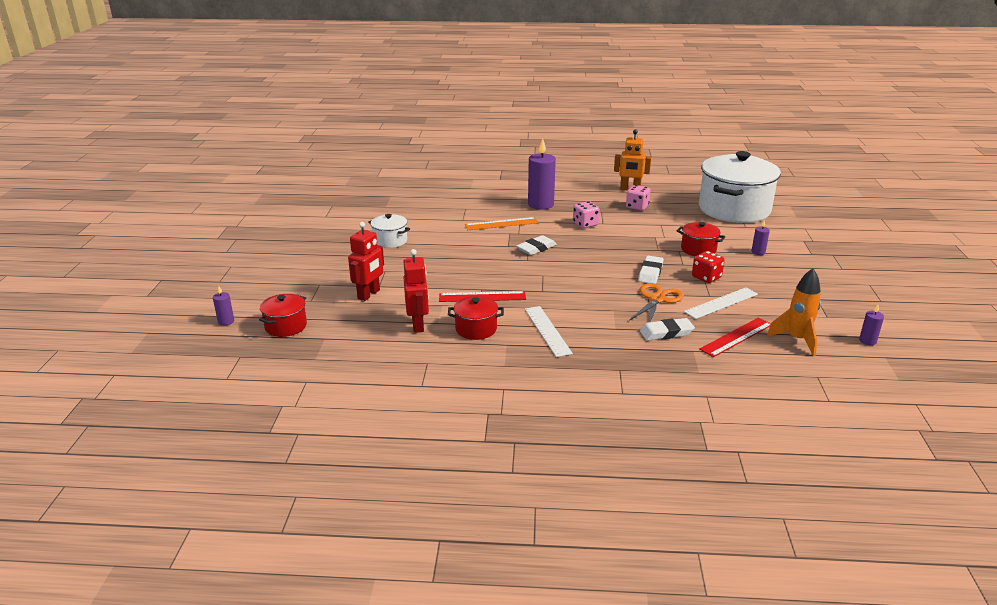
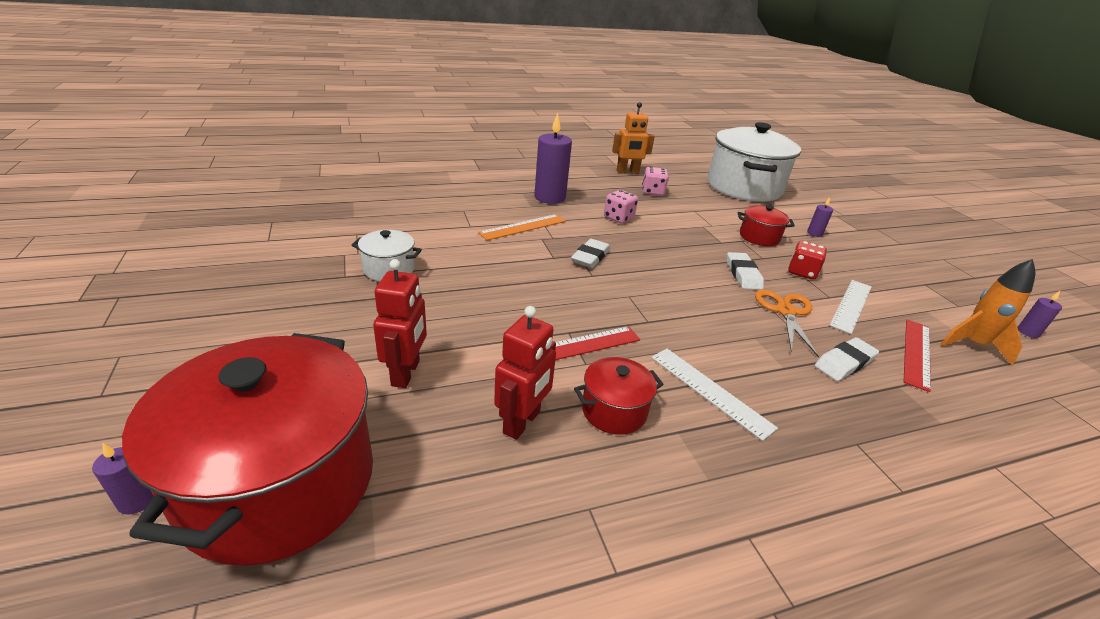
camera: 25 degrees left, 5 degrees up
red pot [259,294,307,337] -> red pot [122,333,373,566], size x2.24
red robot [404,249,429,333] -> red robot turned 60 degrees clockwise [494,306,556,440]

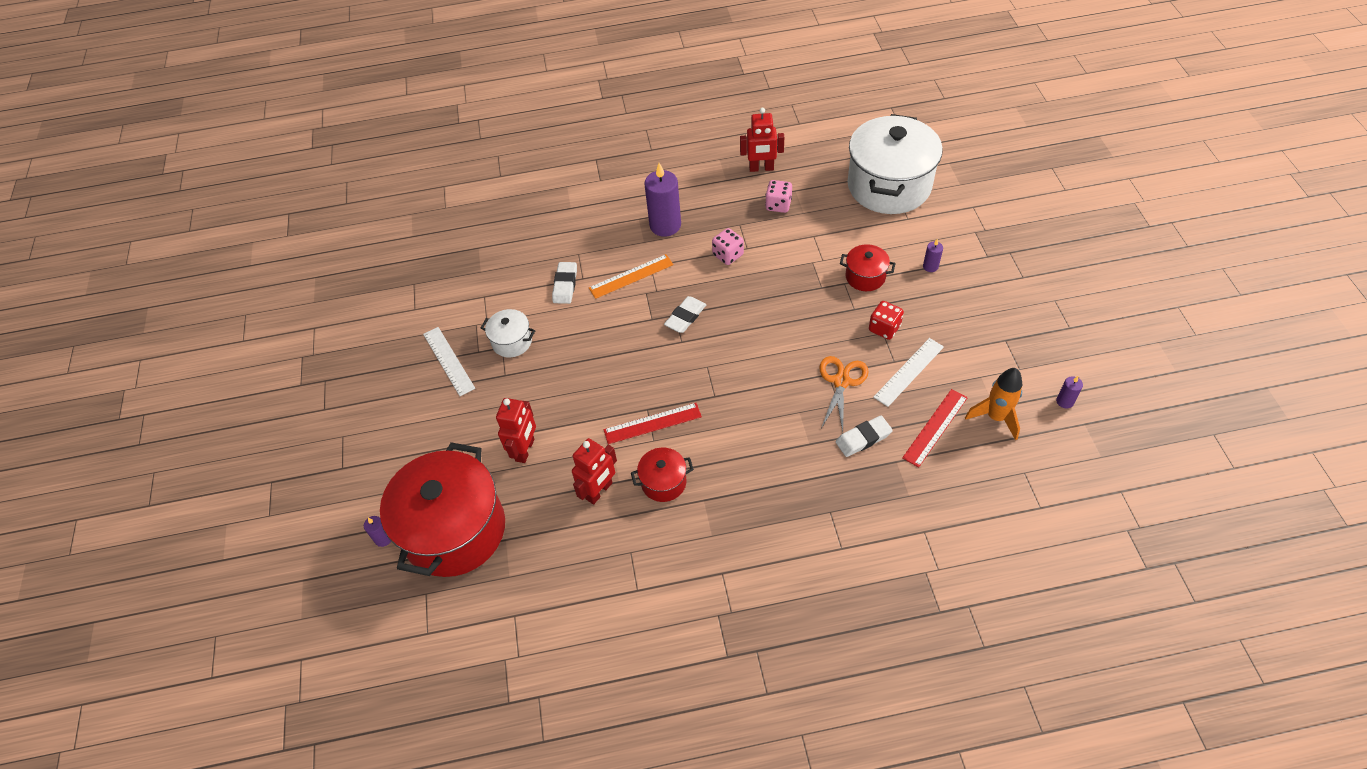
camera: 15 degrees right, 20 degrees up
orange robot [612,102,655,174] -> red robot [740,108,784,172]
white ruler [651,349,778,441] -> white ruler moved to [423,327,475,396]
white eraser [727,252,764,290] -> white eraser moved to [552,262,577,304]

